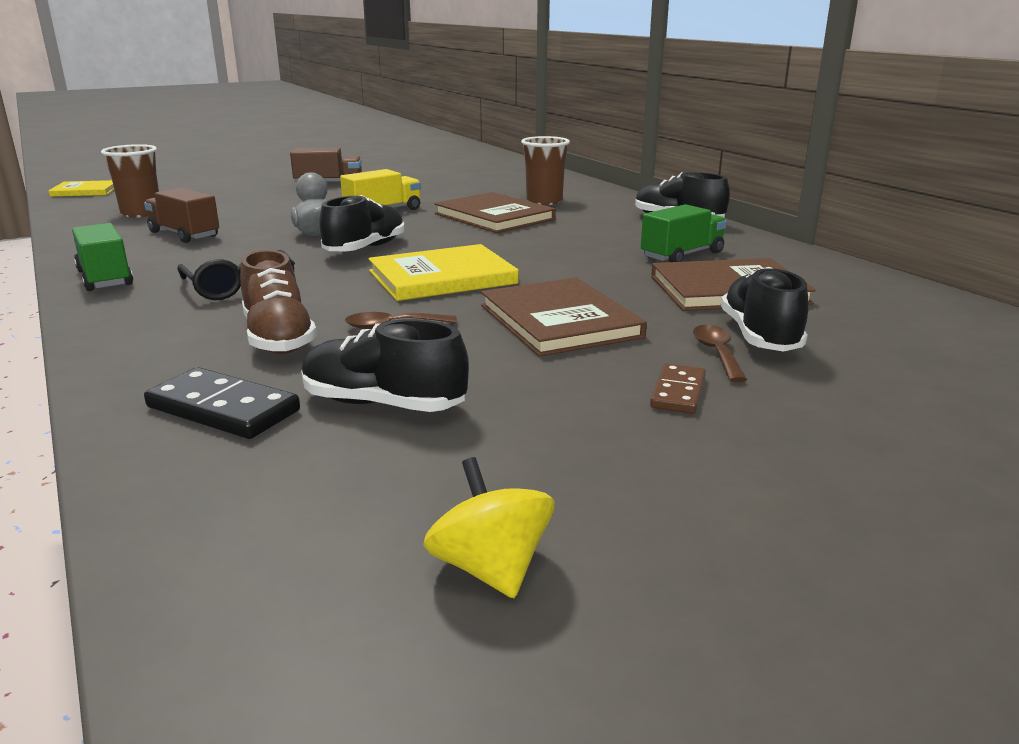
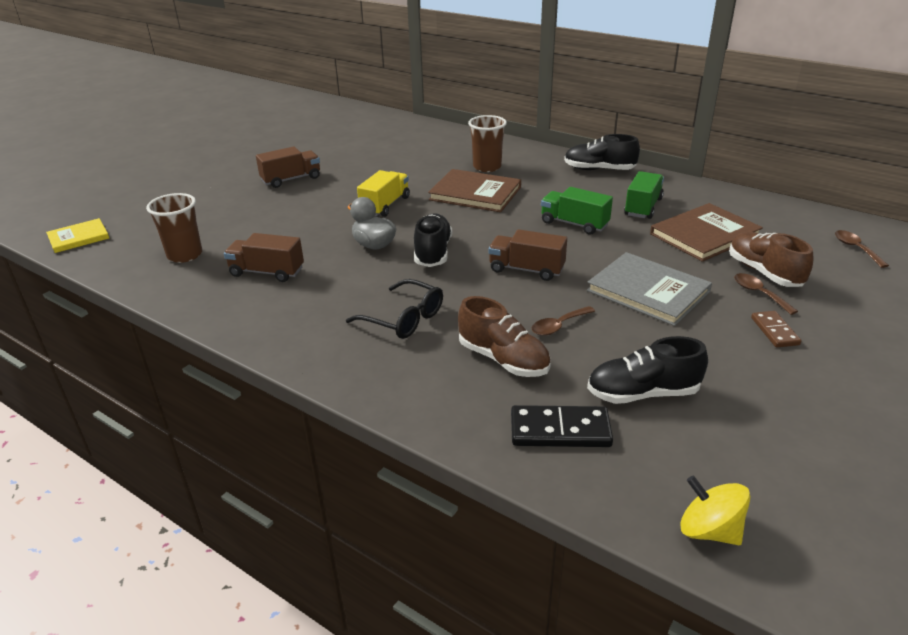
camera: 25 degrees left, 10 degrees up
green truck [72,223,133,291] -> green truck moved to [541,187,613,235]
yellow book [368,244,519,301] -> brown truck [488,229,567,281]
yellow spinning top [423,457,555,598] -> yellow spinning top moved to [680,476,751,545]
brown book [481,278,647,357] -> grey book [587,252,712,326]
black shoe [721,267,808,352] -> brown shoe [729,232,813,287]
none -> brown spoon [835,230,889,268]

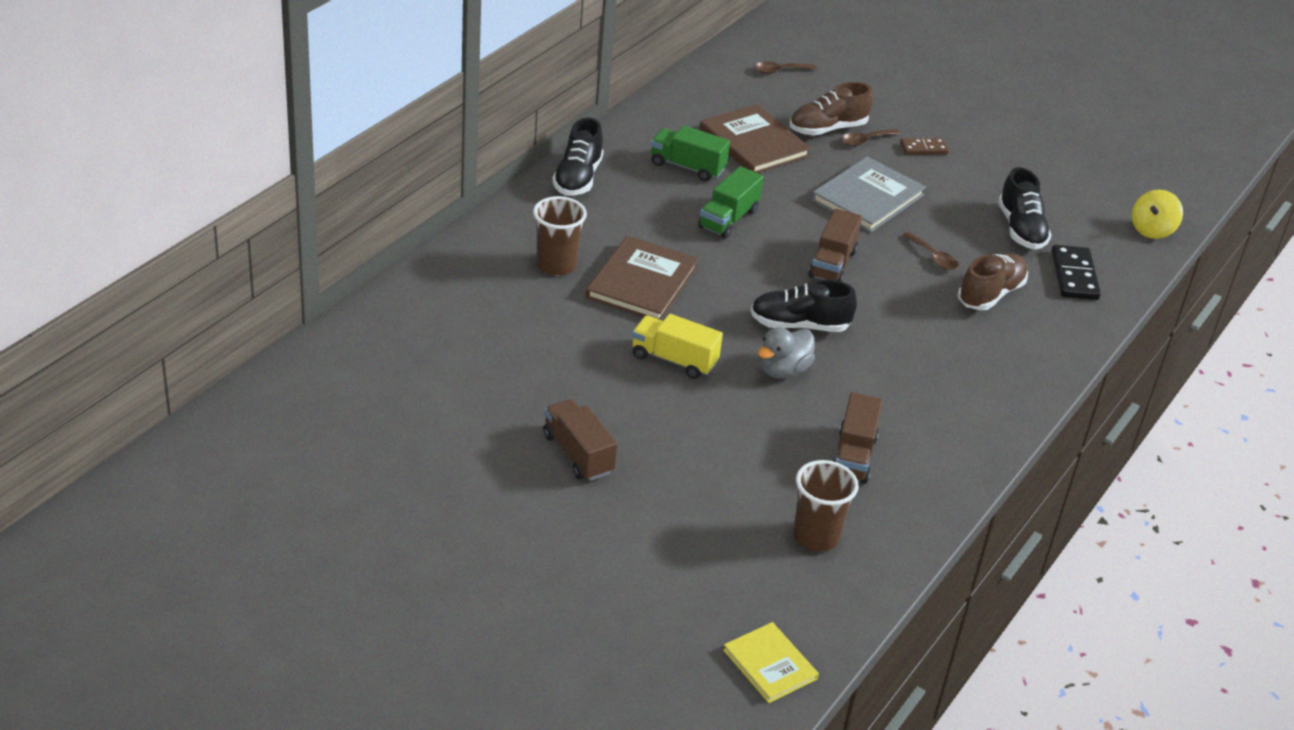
camera: 95 degrees left, 5 degrees up
black glasses [346,279,443,339] -> none

